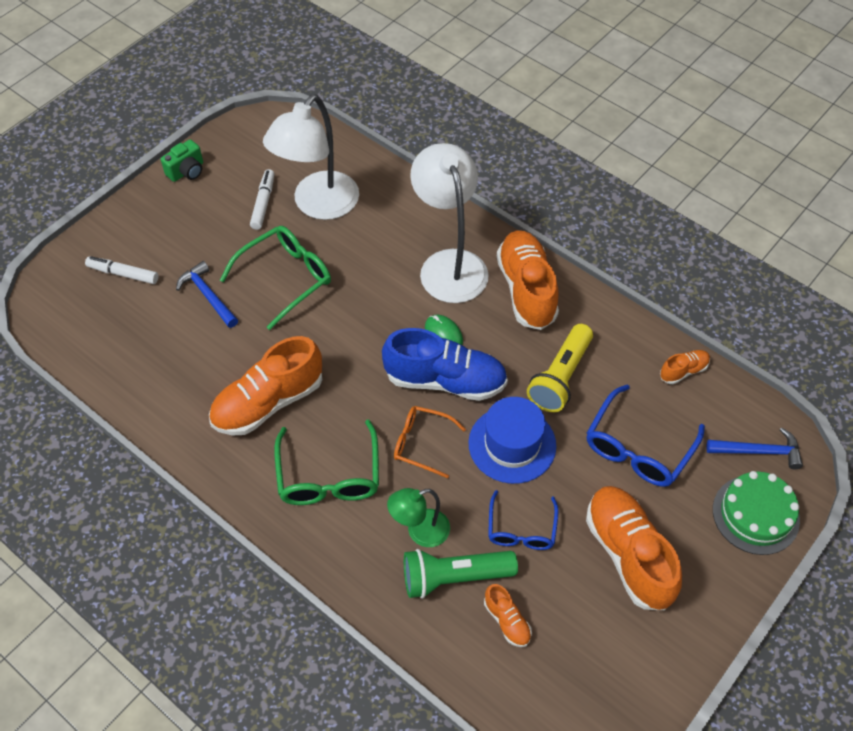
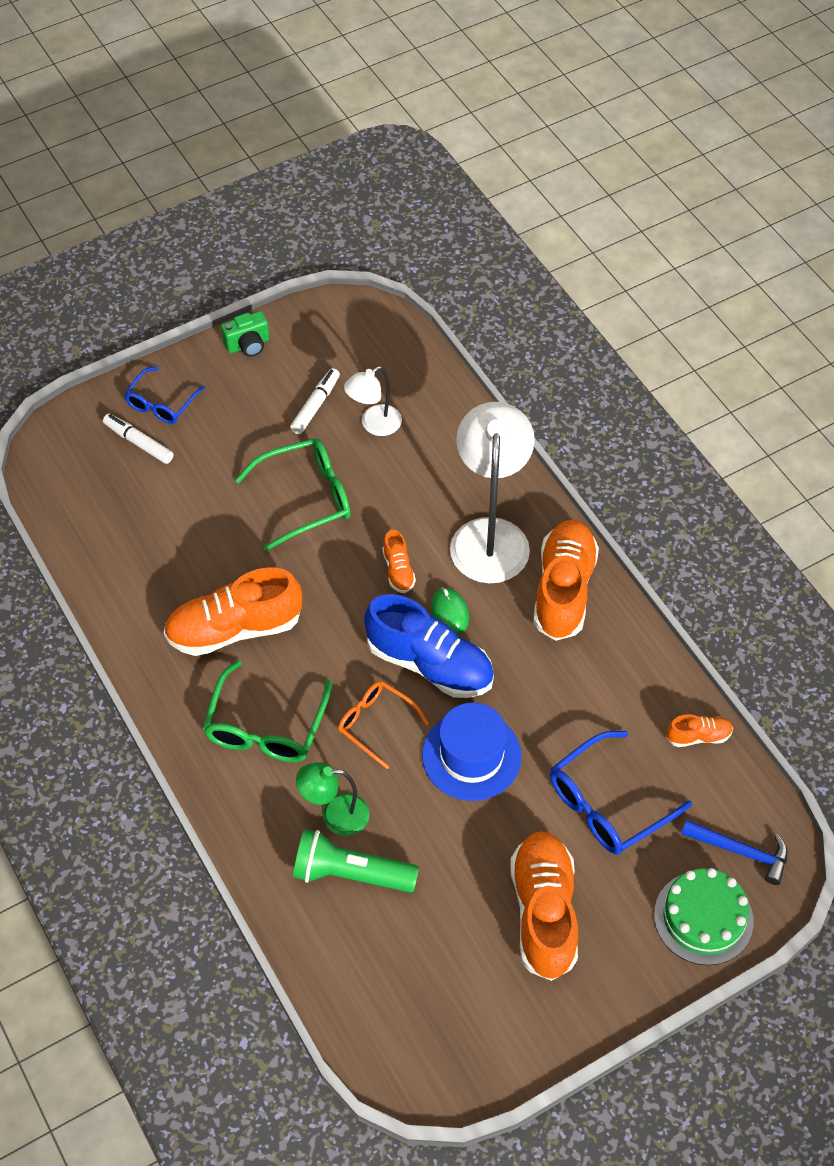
camera: 20 degrees right, 0 degrees up
blue hammer [176,261,238,328] -> none
white lamp [263,94,359,220] -> white lamp [344,366,402,436], size x0.53
orange shoe [484,584,532,647] -> orange shoe moved to [382,530,416,593]
blue glasses [488,490,559,550] -> blue glasses moved to [124,366,205,424]
yellow flashlight [527,324,593,412] -> none

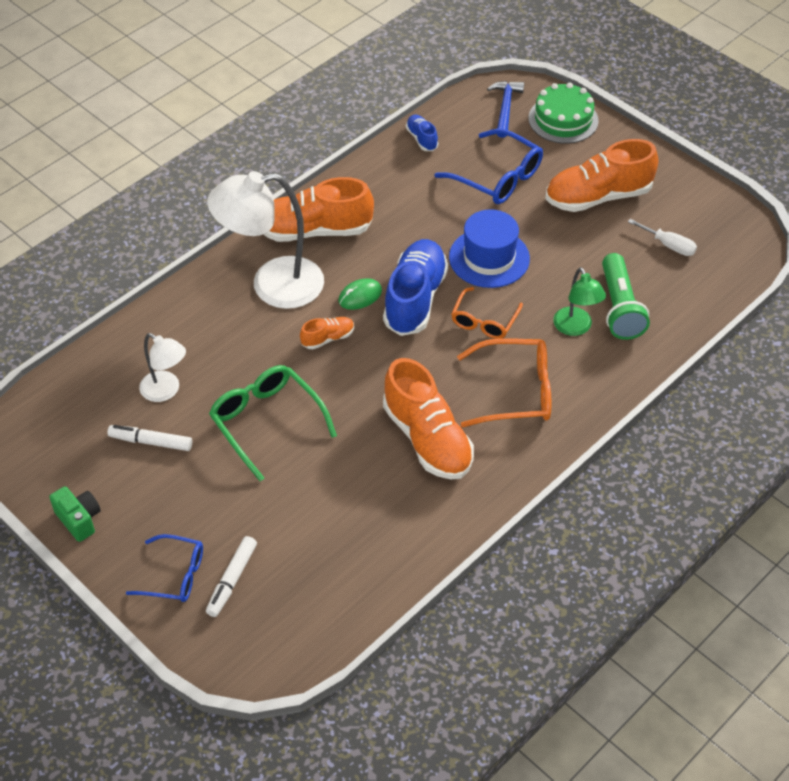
camera: 105 degrees left, 5 degrees down
green glasses [203,660,332,762] -> orange glasses [457,338,551,427]
orange shoe [667,714,733,747] -> blue shoe [406,115,438,151]
none -> white screwdriver [628,219,697,256]

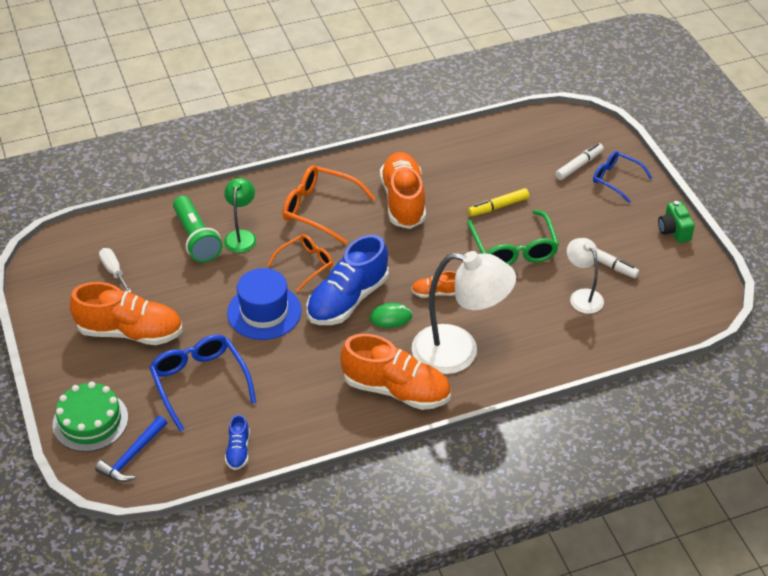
camera: 155 degrees left, 5 degrees down
green flashlight [602,253,650,340] -> green flashlight turned 135 degrees clockwise [173,196,222,262]
none -> yellow marker [468,188,529,216]

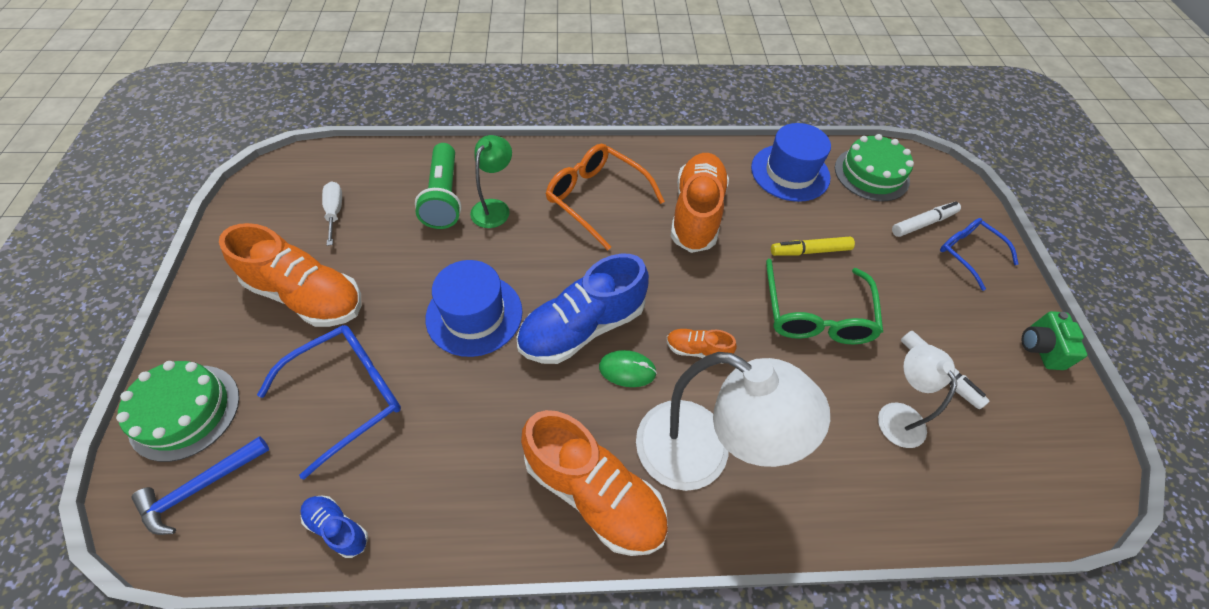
camera: 15 degrees right, 10 degrees up
blue glasses [149,335,256,432] -> blue glasses turned 60 degrees clockwise [257,325,401,480]
blue shoe [225,414,250,470] -> blue shoe turned 105 degrees clockwise [300,495,368,558]
orange glasses [268,234,333,291] -> none
none -> blue hat [751,123,831,202]
none -> green cake [835,134,914,201]

